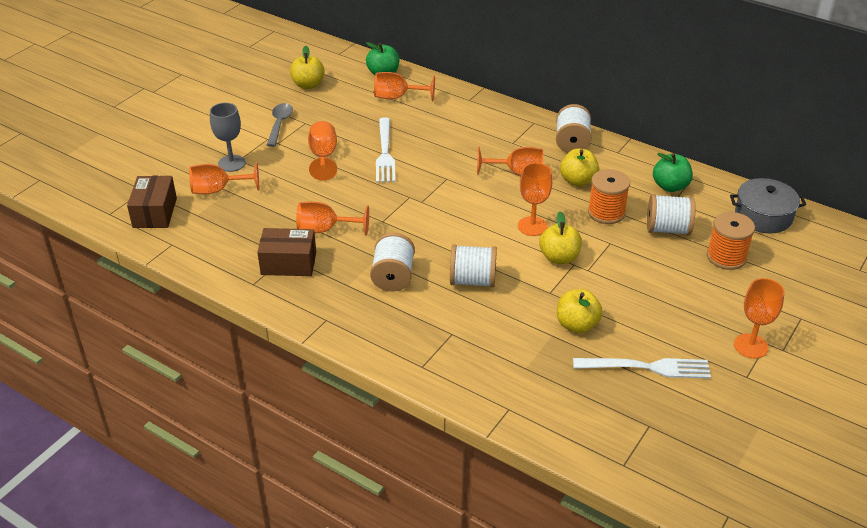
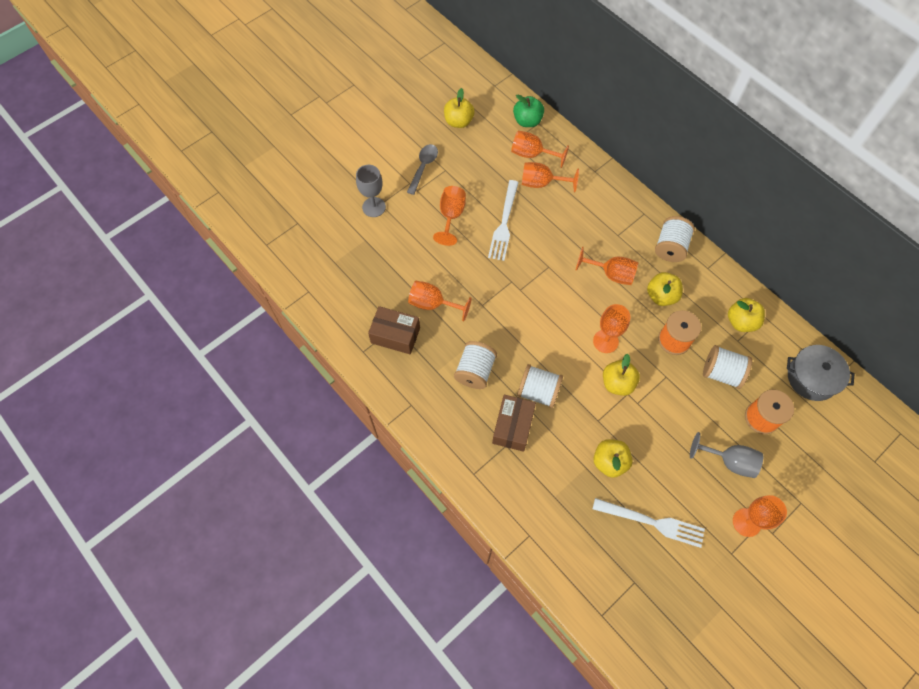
camera: 15 degrees right, 25 degrees up
brown box [127,176,177,228] -> brown box moved to [492,395,536,452]
orange goblet [189,162,259,194] -> orange goblet moved to [522,162,579,192]
green apple [653,153,693,192] -> yellow apple [728,298,765,332]
none -> grey goblet [690,432,763,478]

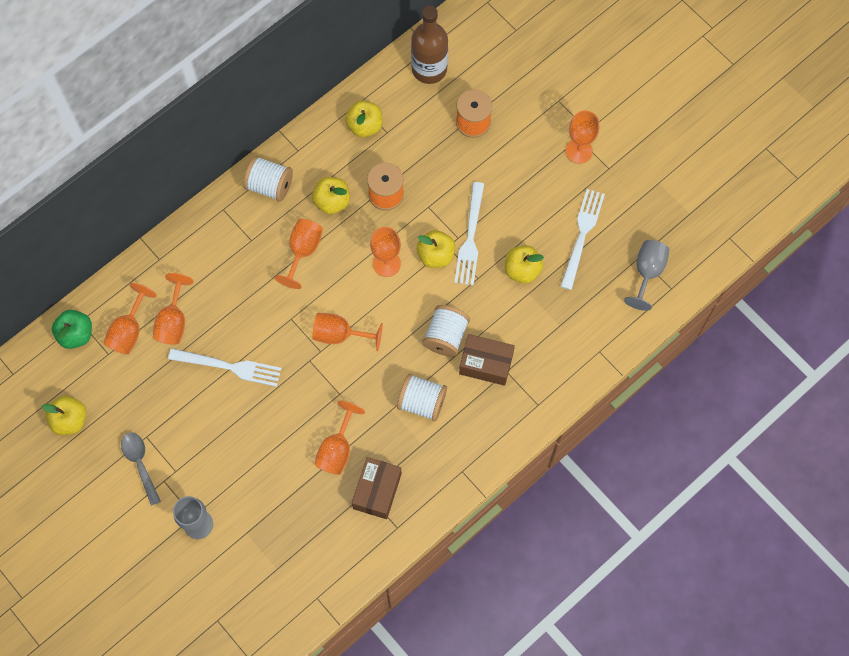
camera: 90 degrees left, 5 degrees up
grey spoon [407,144,438,195] -> grey spoon turned 45 degrees clockwise [121,432,161,506]
orange goblet [433,186,466,246] -> orange goblet moved to [312,313,383,351]
grey goblet [690,432,763,478] -> grey goblet moved to [624,240,670,311]
white spool [703,345,752,389] -> none
grey pot [787,345,855,401] -> brown bottle [411,6,448,84]
none -> white fork [454,182,484,285]

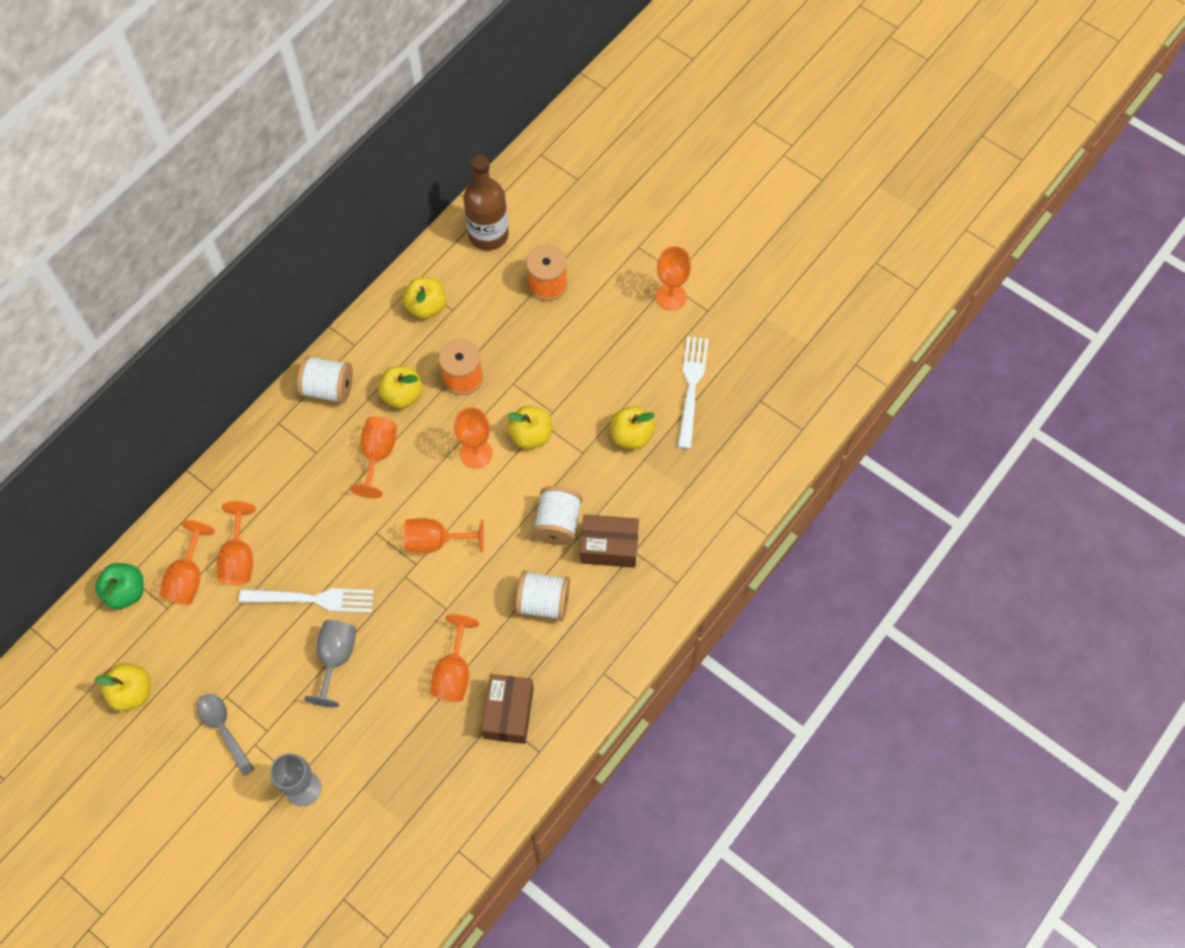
camera: 10 degrees left, 5 degrees down
white fork [454,182,484,285] -> none
grey goblet [624,240,670,311] -> grey goblet moved to [304,620,356,707]

